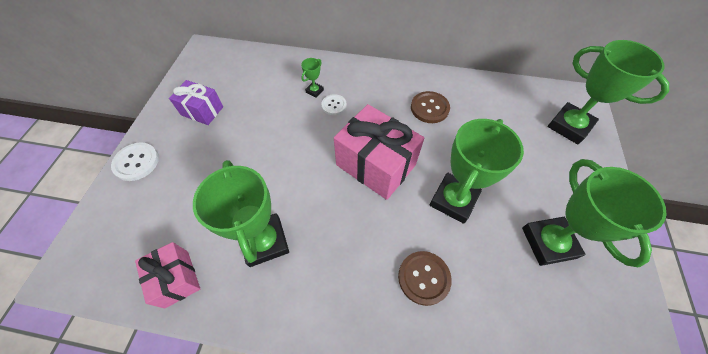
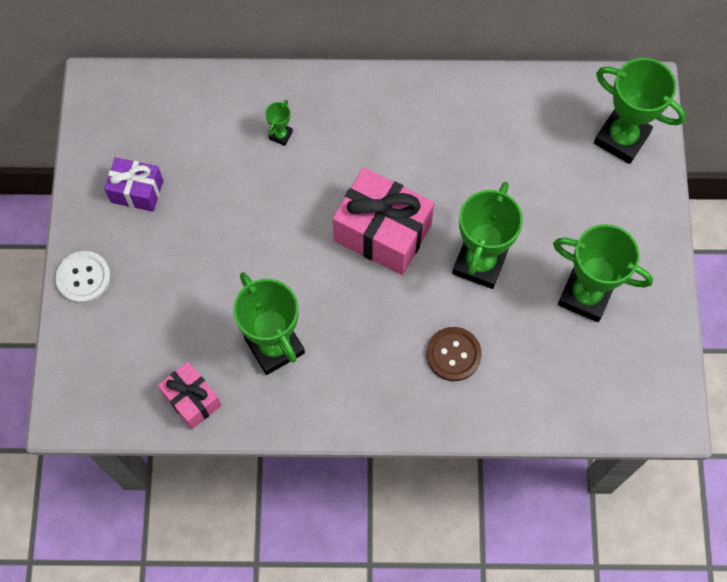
camera: 10 degrees left, 10 degrees up
white button [321,94,347,115] -> none
brown button [411,91,450,123] -> none
green trophy [522,159,667,267] -> green trophy turned 45 degrees counterclockwise [553,224,653,322]

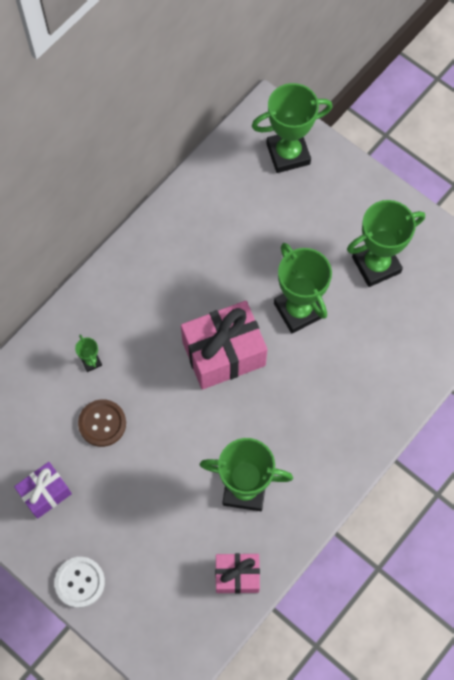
camera: 50 degrees left, 0 degrees up
brown button [426,327,482,381] -> brown button moved to [78,399,126,447]

